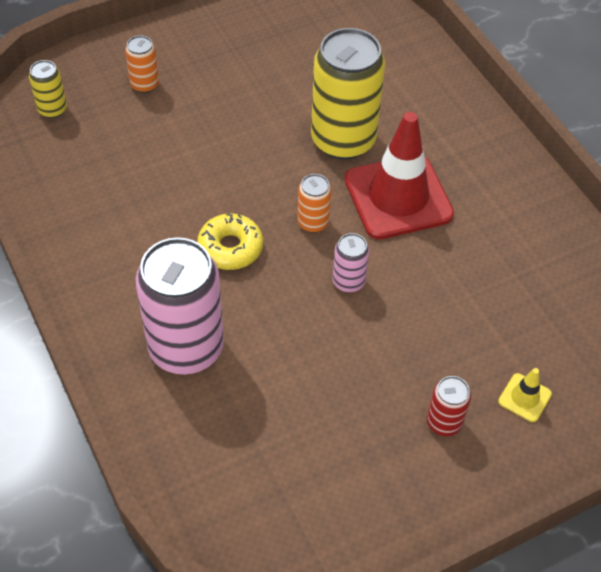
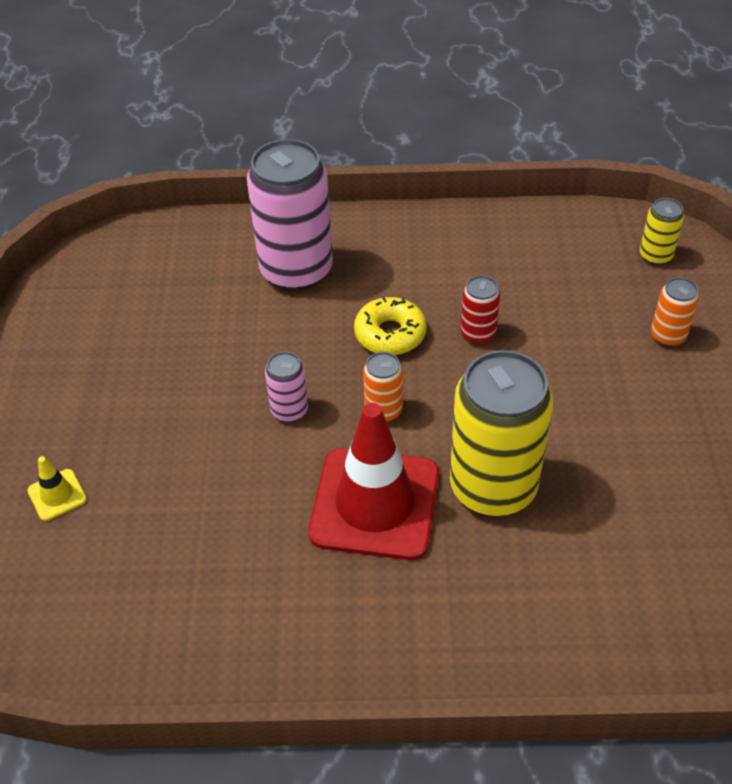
camera: 120 degrees right, 5 degrees down
red can [427,376,471,436] -> red can moved to [460,276,500,345]

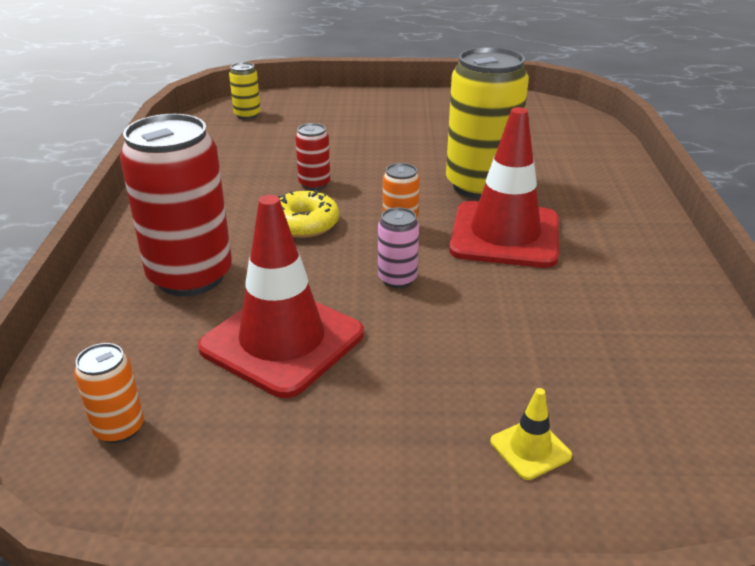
camera: 90 degrees left, 15 degrees down
pink can [247,139,333,291] -> red can [120,114,232,296]
orange can [651,277,699,347] -> orange can moved to [74,343,144,443]
none -> red traffic cone [198,195,364,398]

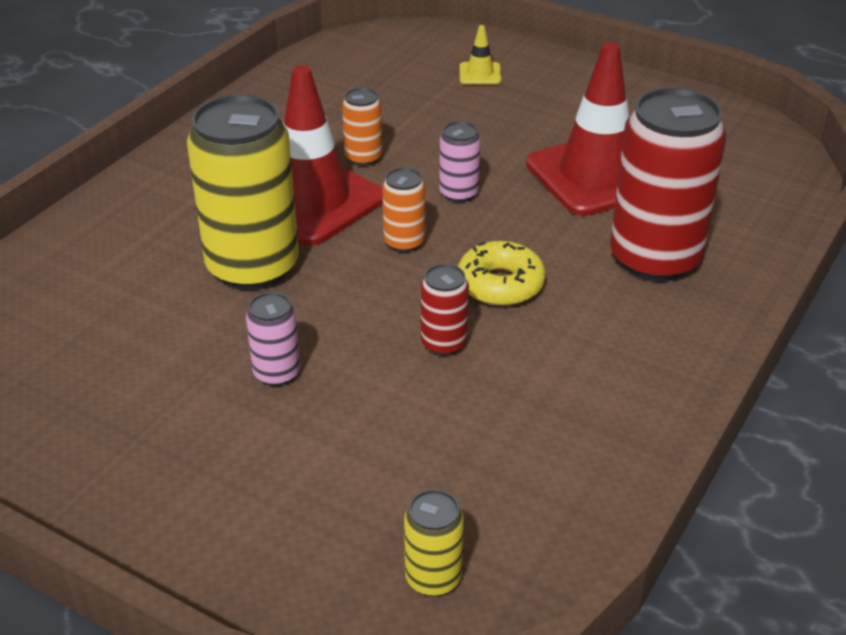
camera: 150 degrees left, 5 degrees up
orange can [74,343,144,443] -> orange can moved to [342,87,382,166]
none -> pink can [246,292,300,386]

